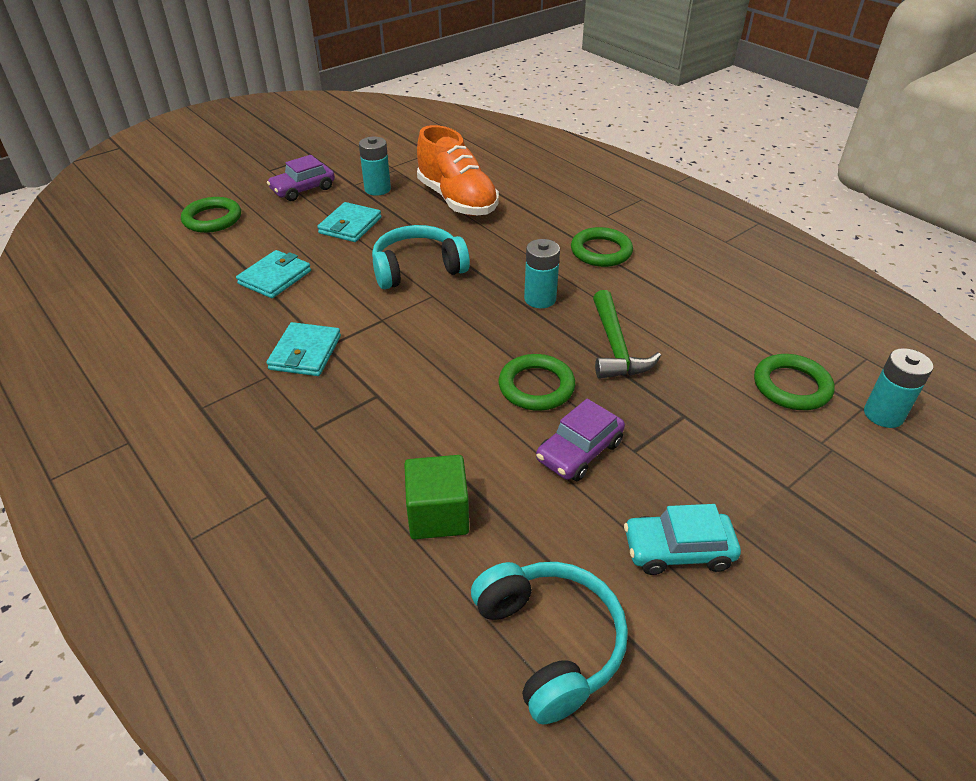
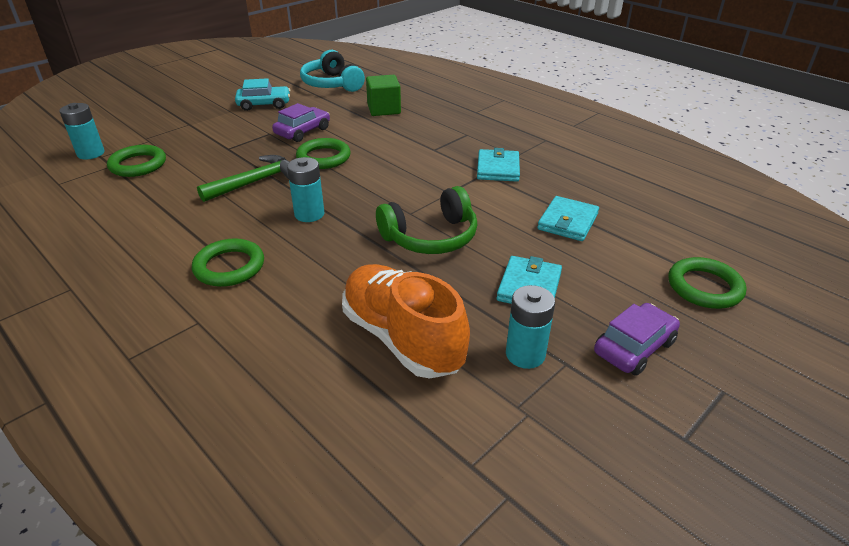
camera: 175 degrees right, 5 degrees down
turquoise headphones [372,225,470,289] -> green headphones [376,186,477,254]
green hammer [593,290,661,379] -> green hammer turned 60 degrees clockwise [197,155,289,202]

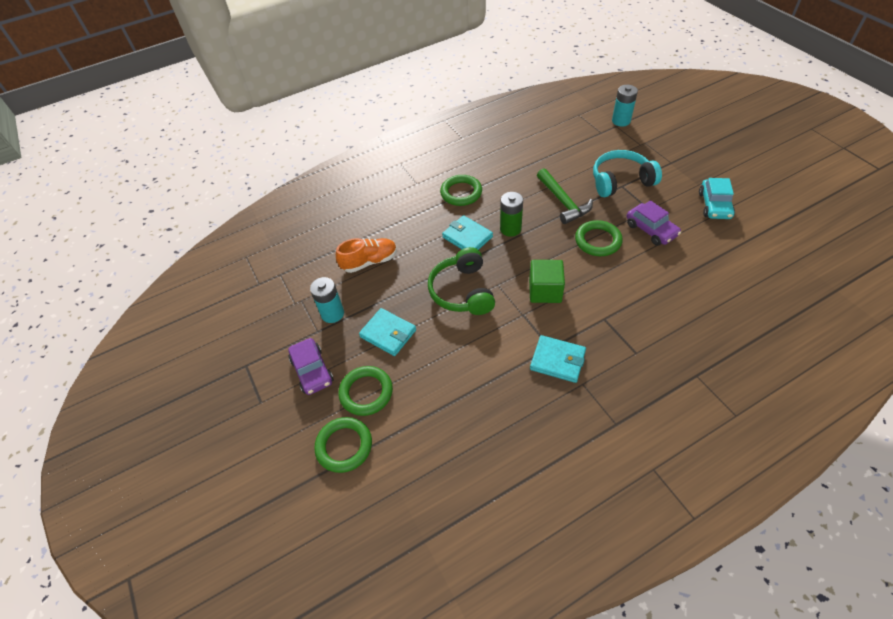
camera: 110 degrees right, 15 degrees up
green ring [107,145,166,177] -> green ring moved to [338,366,393,416]
turquoise battery [287,157,324,222] -> green battery [500,192,523,237]
turquoise headphones [300,50,365,92] -> turquoise headphones moved to [593,150,662,197]
orange shoe [342,264,470,378] -> orange shoe [336,238,397,273], size x0.64
green cube [366,75,401,116] -> green cube moved to [529,260,565,303]
turquoise wallet [537,196,599,241] -> turquoise wallet moved to [442,215,493,250]

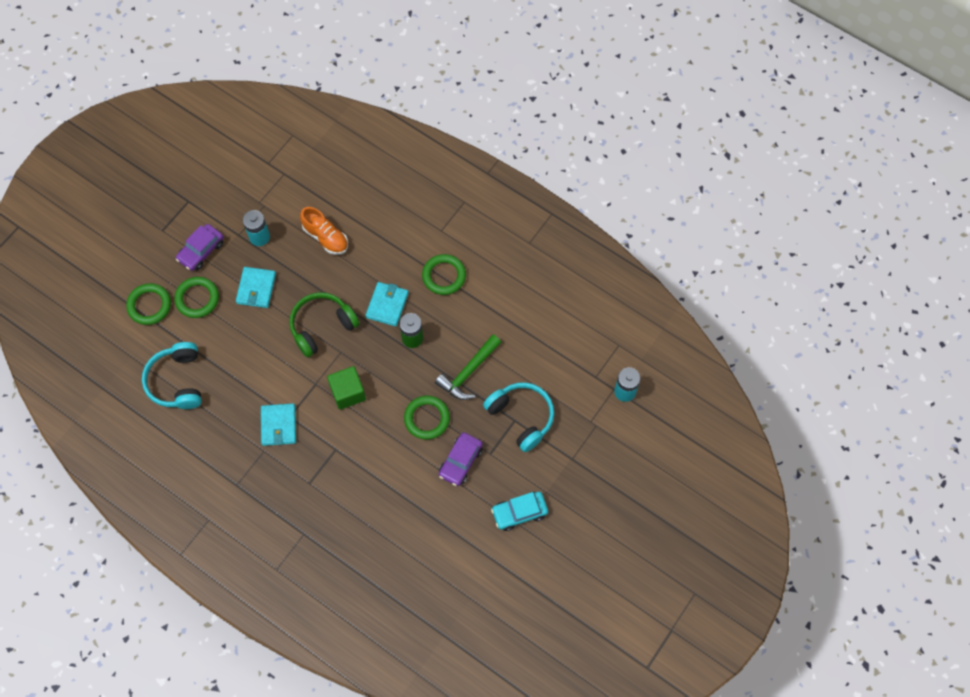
camera: 60 degrees right, 15 degrees up
none -> turquoise headphones [142,342,202,409]

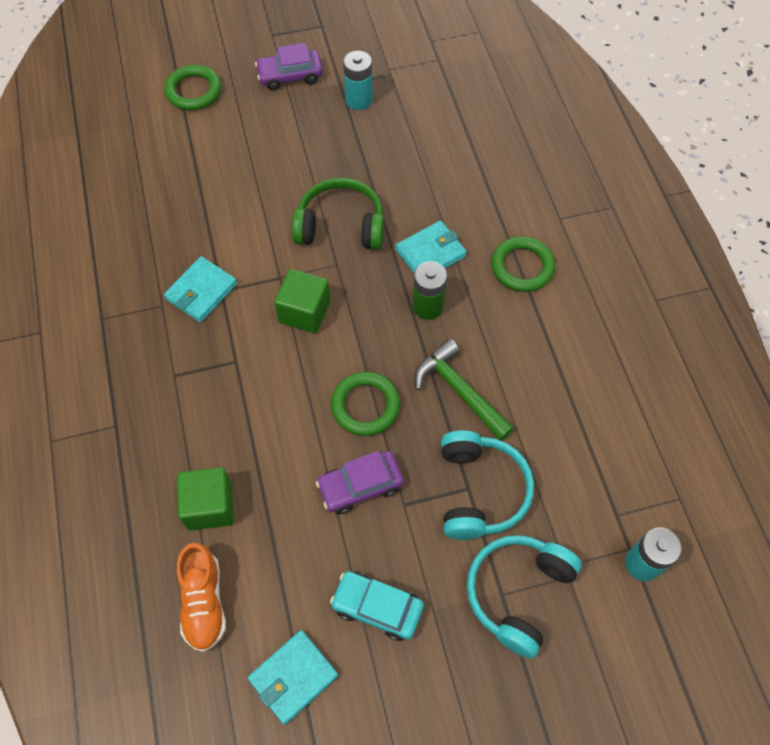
camera: 40 degrees right, 5 degrees down
turquoise headphones [142,342,202,409] -> turquoise headphones moved to [467,535,582,659]
green ring [174,277,219,318] -> none
turquoise wallet [236,267,276,308] -> turquoise wallet moved to [248,630,338,725]
orange shoe [300,207,348,255] -> orange shoe moved to [177,543,226,652]
green hammer [435,335,501,400] -> green hammer turned 60 degrees clockwise [415,339,514,441]
none -> green cube [177,467,234,531]

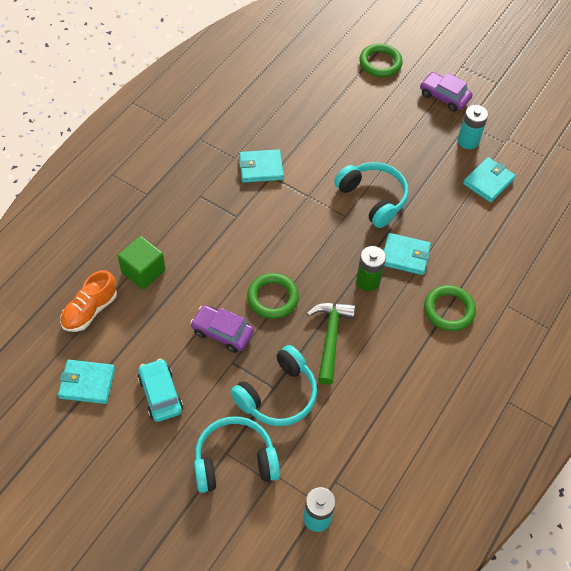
camera: 45 degrees right, 5 degrees down
green cube [274,269,330,333] -> none
green headphones [292,178,384,250] -> turquoise headphones [334,162,409,228]
none -> turquoise wallet [463,157,516,202]

